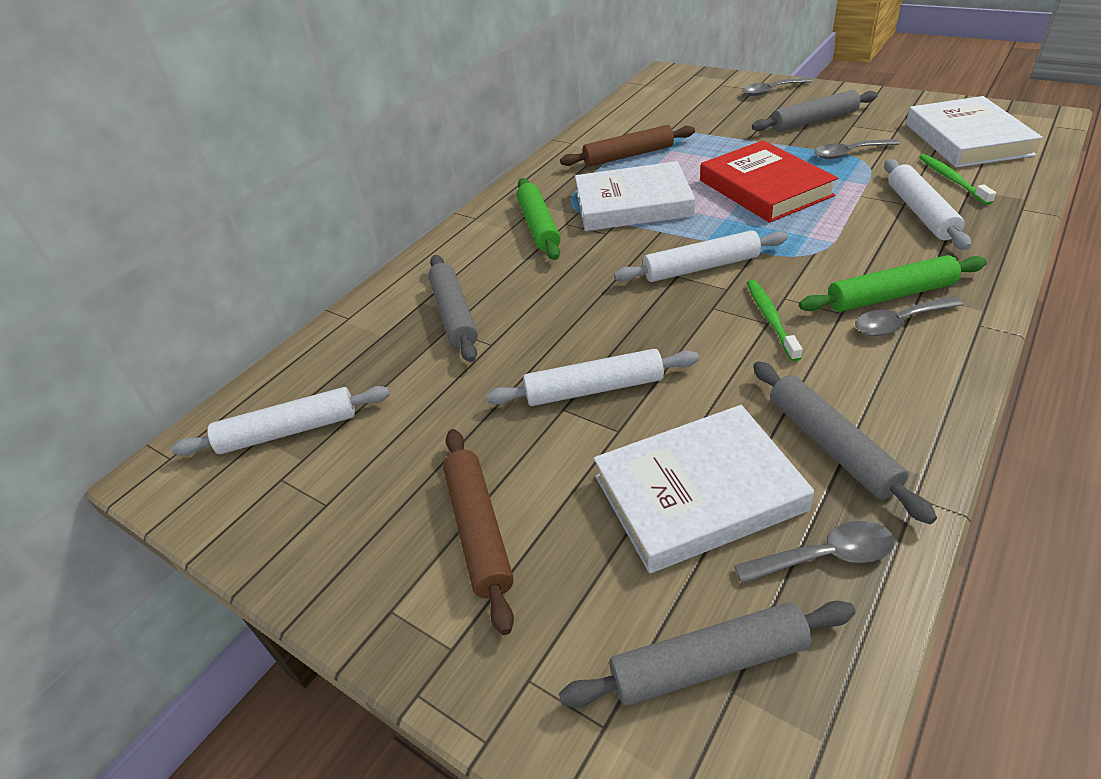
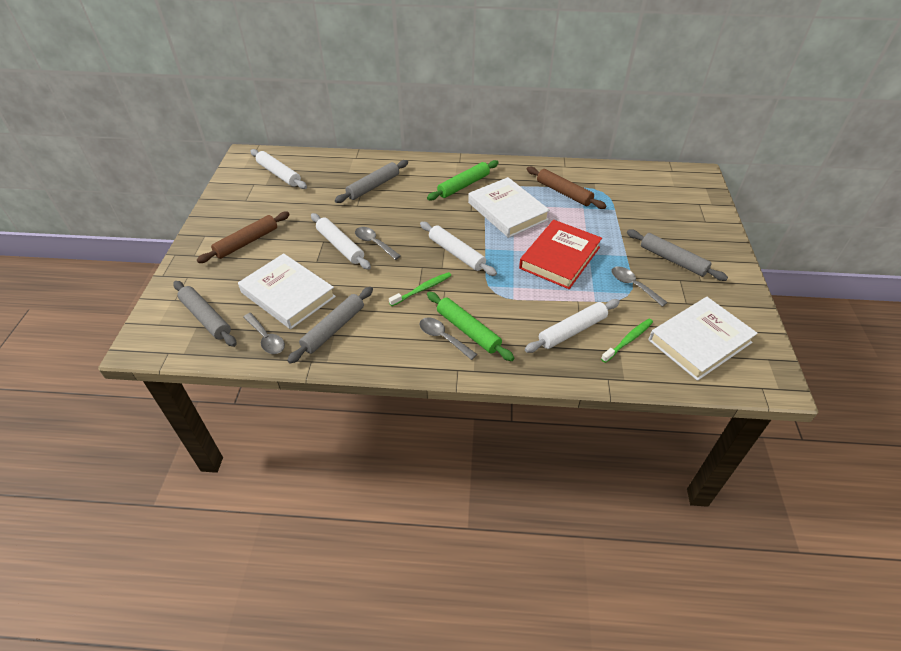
camera: 55 degrees right, 5 degrees up
grey spoon [742,78,812,96] -> grey spoon moved to [355,227,401,260]

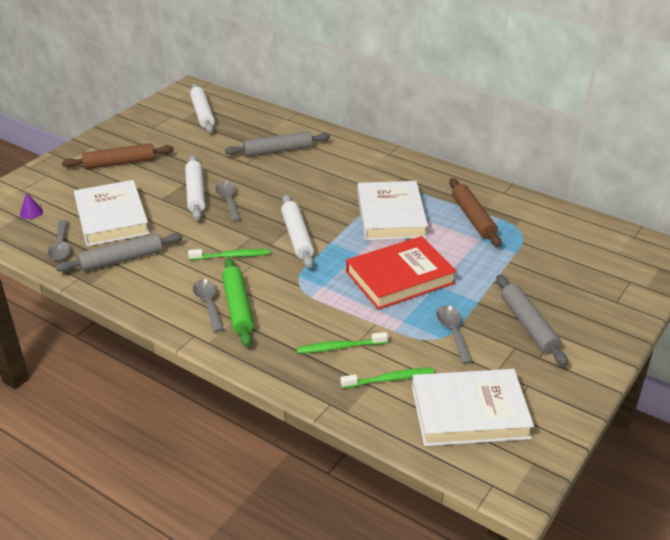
camera: 30 degrees right, 10 degrees down
grey rolling pin [173,281,237,347] -> purple cone [20,192,43,219]
green rolling pin [427,160,499,201] -> none
white rolling pin [525,299,620,353] -> green toothbrush [297,332,388,354]

